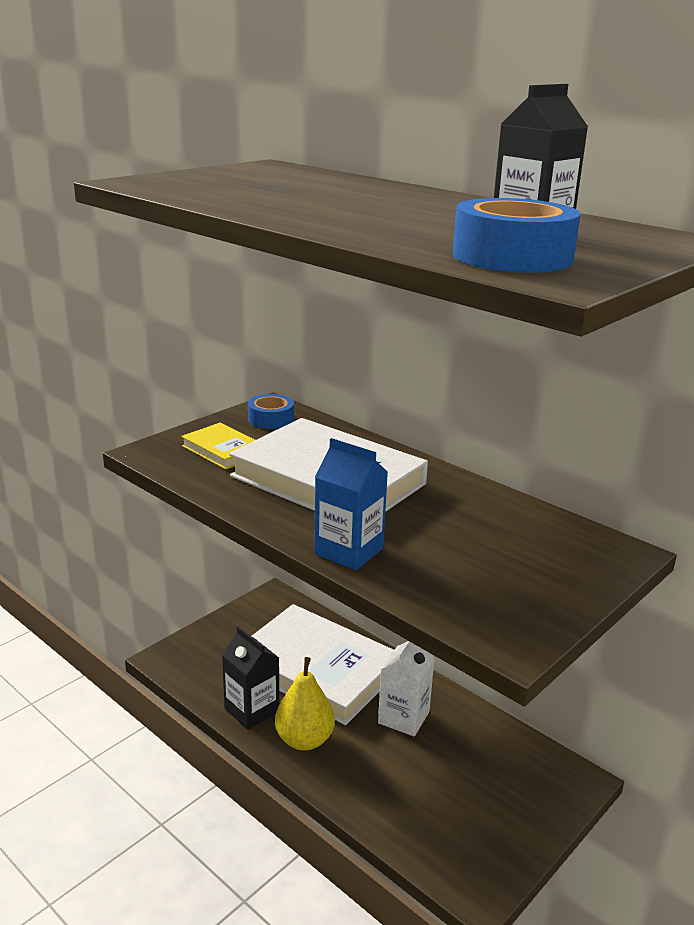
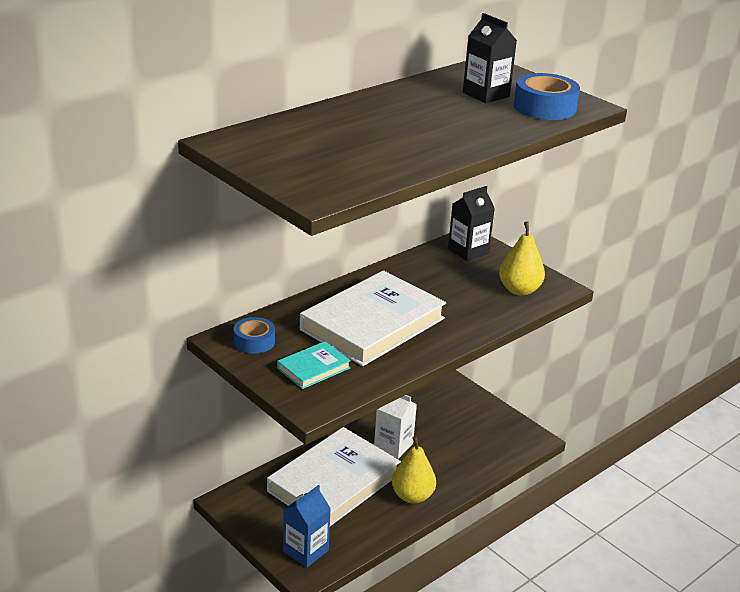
camera: 85 degrees left, 5 degrees up
yellow book [181,423,255,470] -> turquoise book [277,341,351,389]
black carton [222,626,279,730] -> black carton moved to [448,186,495,261]
blue carton [314,438,388,570] -> blue carton moved to [283,485,331,568]
none -> yellow pear [499,222,545,296]

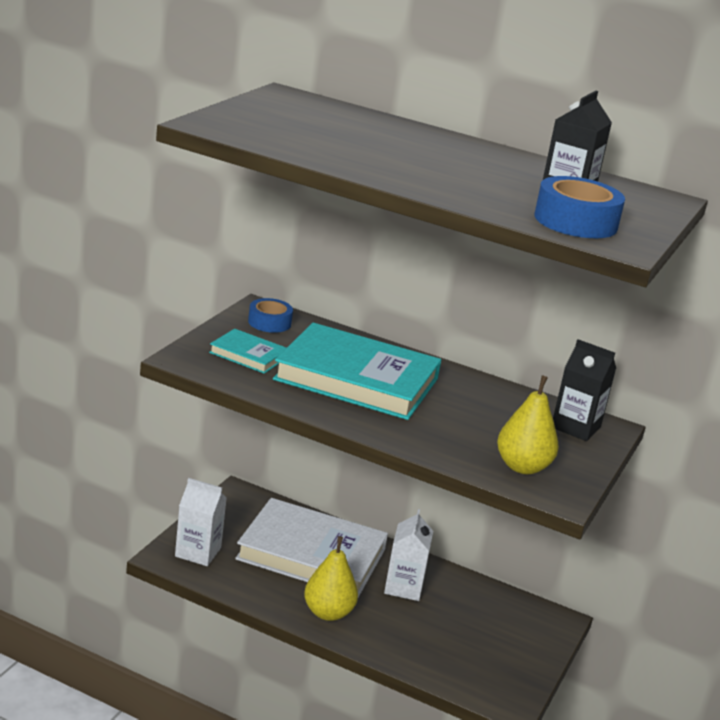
camera: 65 degrees right, 5 degrees down
blue carton [283,485,331,568] -> white carton [175,478,227,566]
white book [300,270,446,366] -> turquoise book [273,323,441,420]

